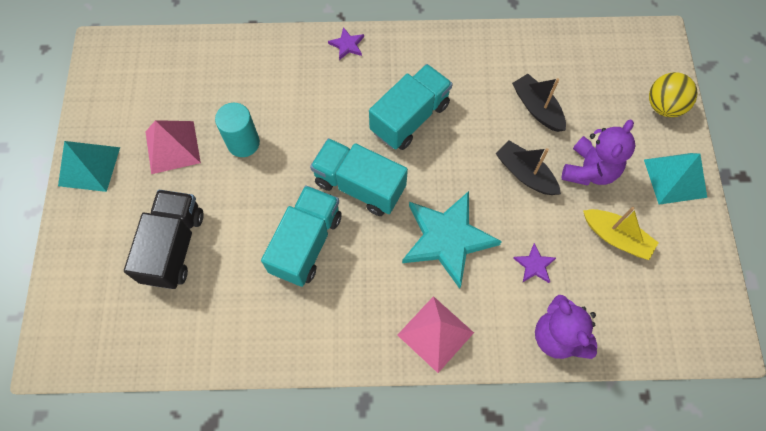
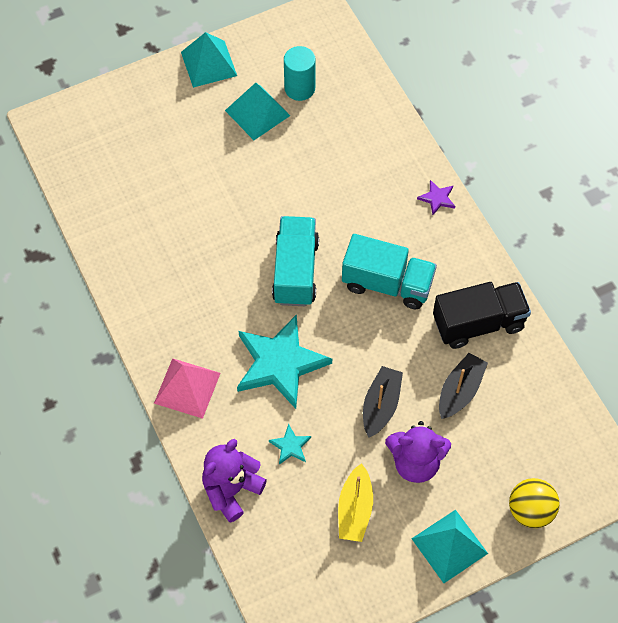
camera: 65 degrees right, 5 degrees down
black truck [124,190,204,289] -> black truck moved to [433,282,531,349]
pink pyramid [146,120,201,174] -> turquoise pyramid [225,83,290,140]
turquoise cylinder [215,103,260,157] -> turquoise cylinder moved to [284,46,316,101]
turquoise truck [261,185,342,287] -> none
purple star [513,243,556,283] -> turquoise star [269,424,311,465]

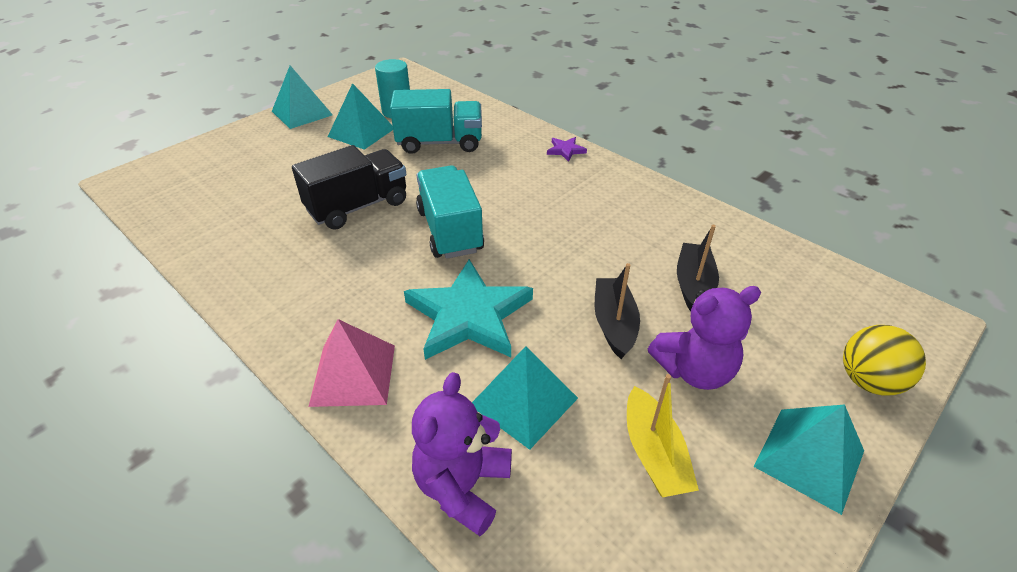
camera: 20 degrees left, 20 degrees down
turquoise star [269,424,311,465] -> turquoise pyramid [472,346,578,450]
turquoise truck [342,234,437,309] -> turquoise truck moved to [390,89,482,154]
black truck [433,282,531,349] -> black truck moved to [292,145,406,230]

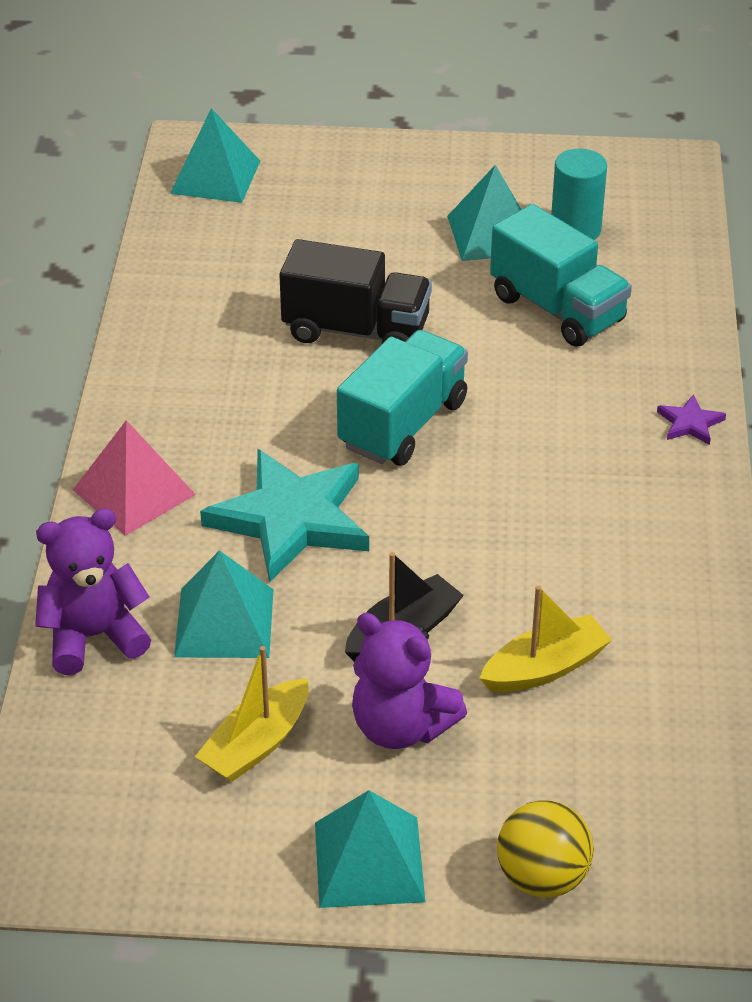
camera: 50 degrees right, 0 degrees up
turquoise pyramid [272,66,333,129] -> turquoise pyramid moved to [170,108,260,203]
black boat [677,225,719,311] -> yellow boat [479,585,612,692]

